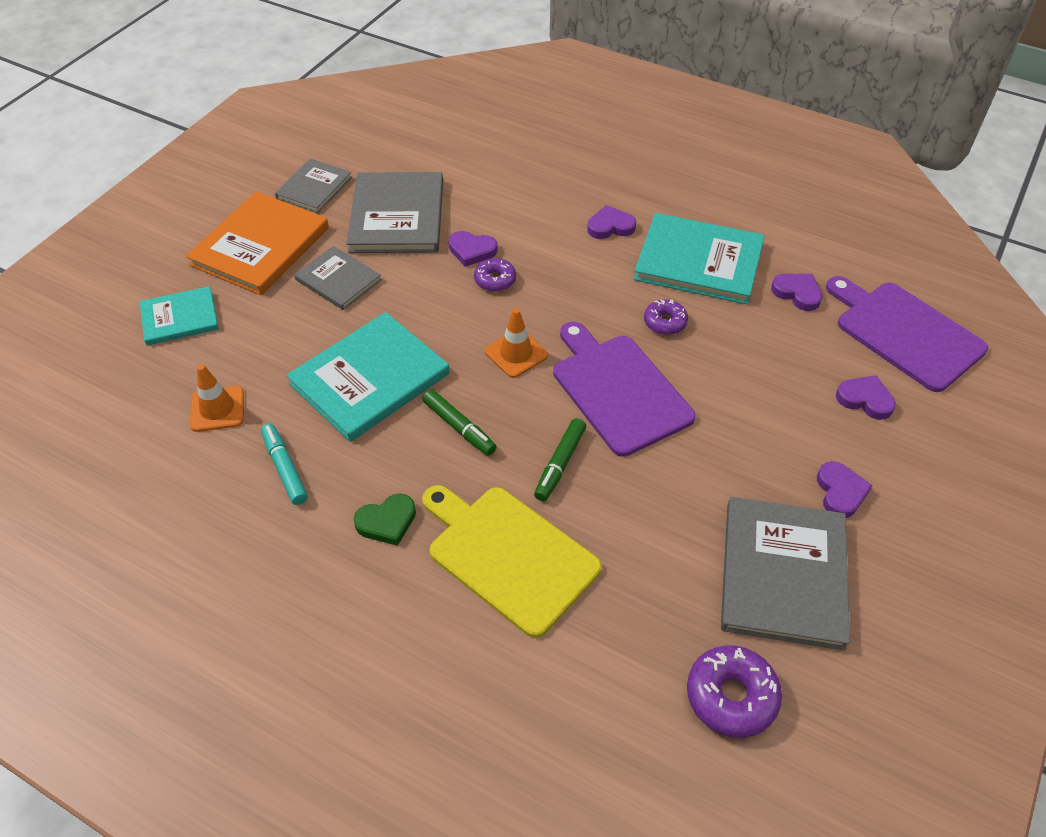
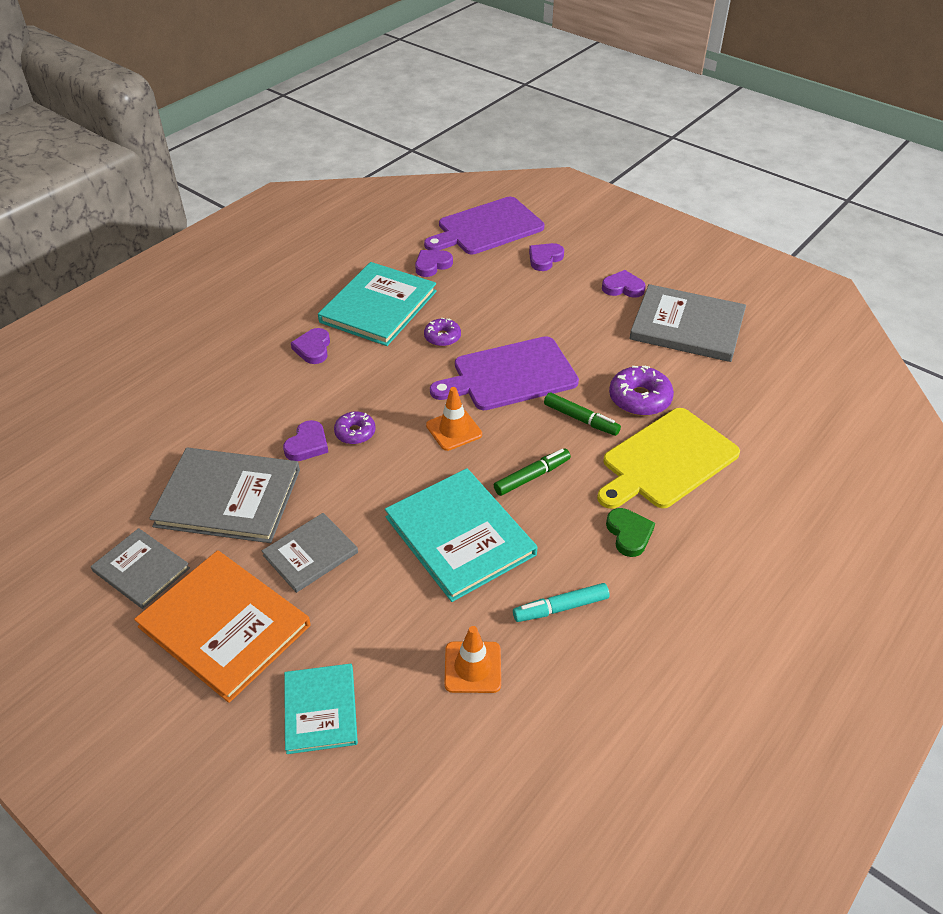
camera: 80 degrees left, 5 degrees down
purple donut [687,645,782,738] -> purple donut moved to [609,365,674,416]

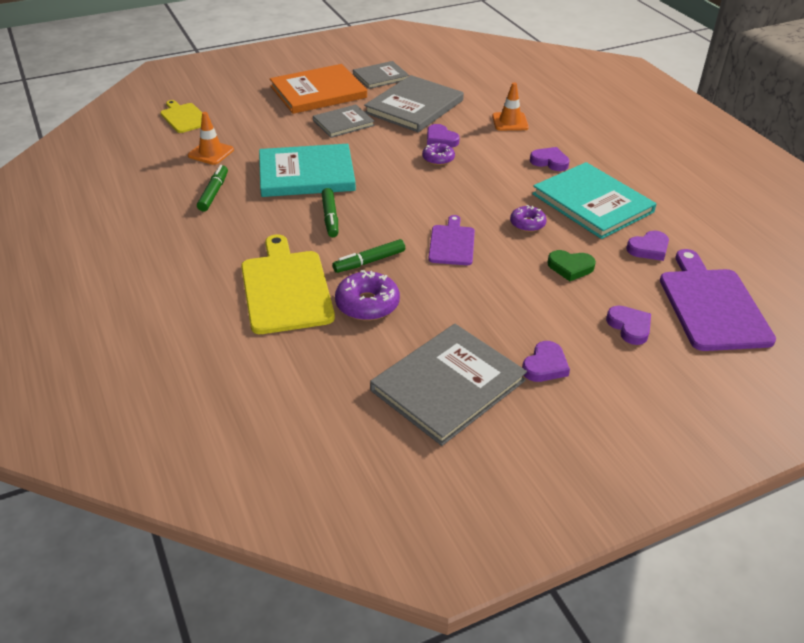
camera: 115 degrees right, 5 degrees down
grey book [262,513,358,593] -> grey book turned 75 degrees clockwise [313,104,375,138]
turquoise book [284,664,358,754] -> none
purple heart [415,250,453,277] -> purple heart turned 75 degrees clockwise [626,231,669,261]
orange traffic cone [426,387,482,451] -> orange traffic cone moved to [492,83,529,131]
purple cutting board [430,336,579,410] -> purple cutting board [428,215,475,265], size x0.57
turquoise marker [513,583,609,622] -> green marker [197,165,228,212]
green heart [606,508,655,557] -> green heart moved to [547,250,596,281]
none -> yellow cutting board [160,100,202,133]

